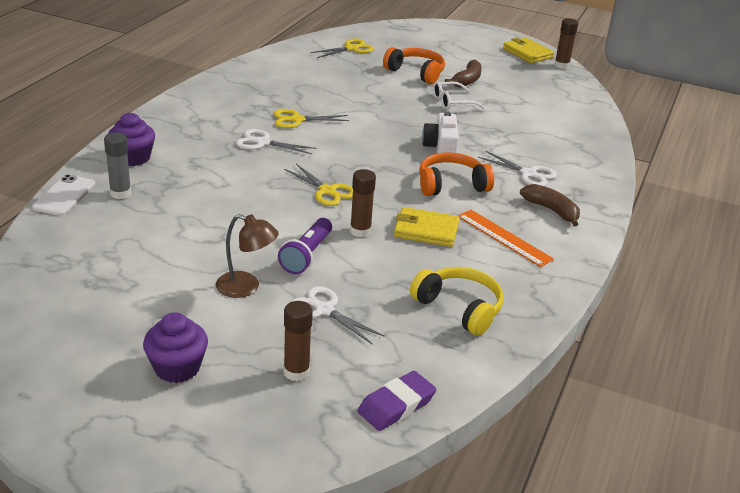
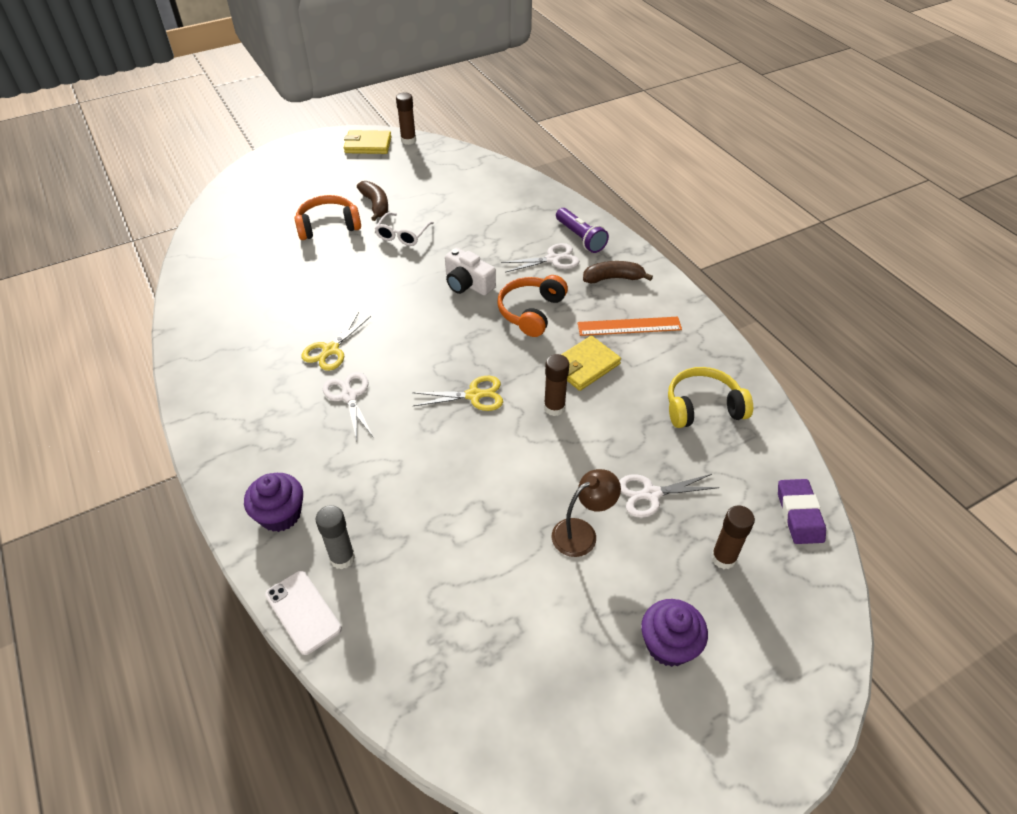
camera: 50 degrees left, 15 degrees up
white scissors [236,129,317,154] -> white scissors turned 105 degrees clockwise [323,372,374,440]
purple flashlight [278,218,332,274] -> purple flashlight moved to [556,208,609,253]
yellow scissors [311,39,374,58] -> none

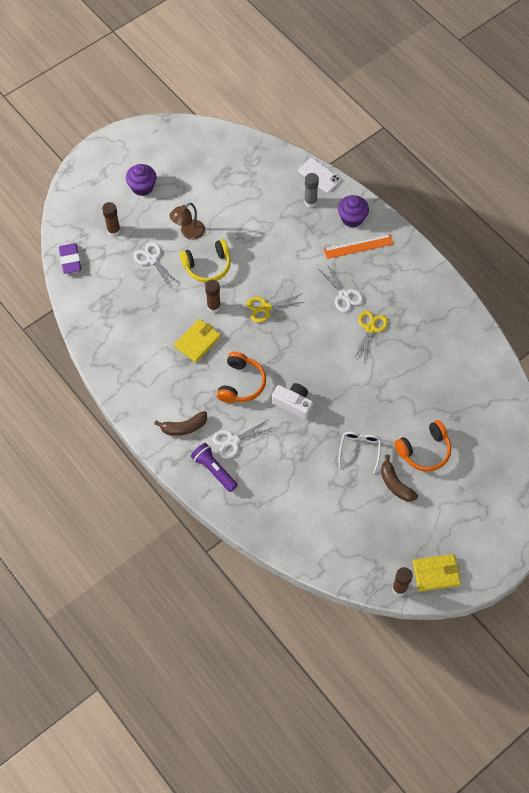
camera: 170 degrees right, 15 degrees up
orange ruler [577,317,682,336] -> orange ruler moved to [324,234,394,259]
white scissors [619,474,720,518] -> white scissors turned 105 degrees counterclockwise [133,242,179,287]
yellow headphones [668,367,753,428] -> yellow headphones moved to [180,239,231,282]

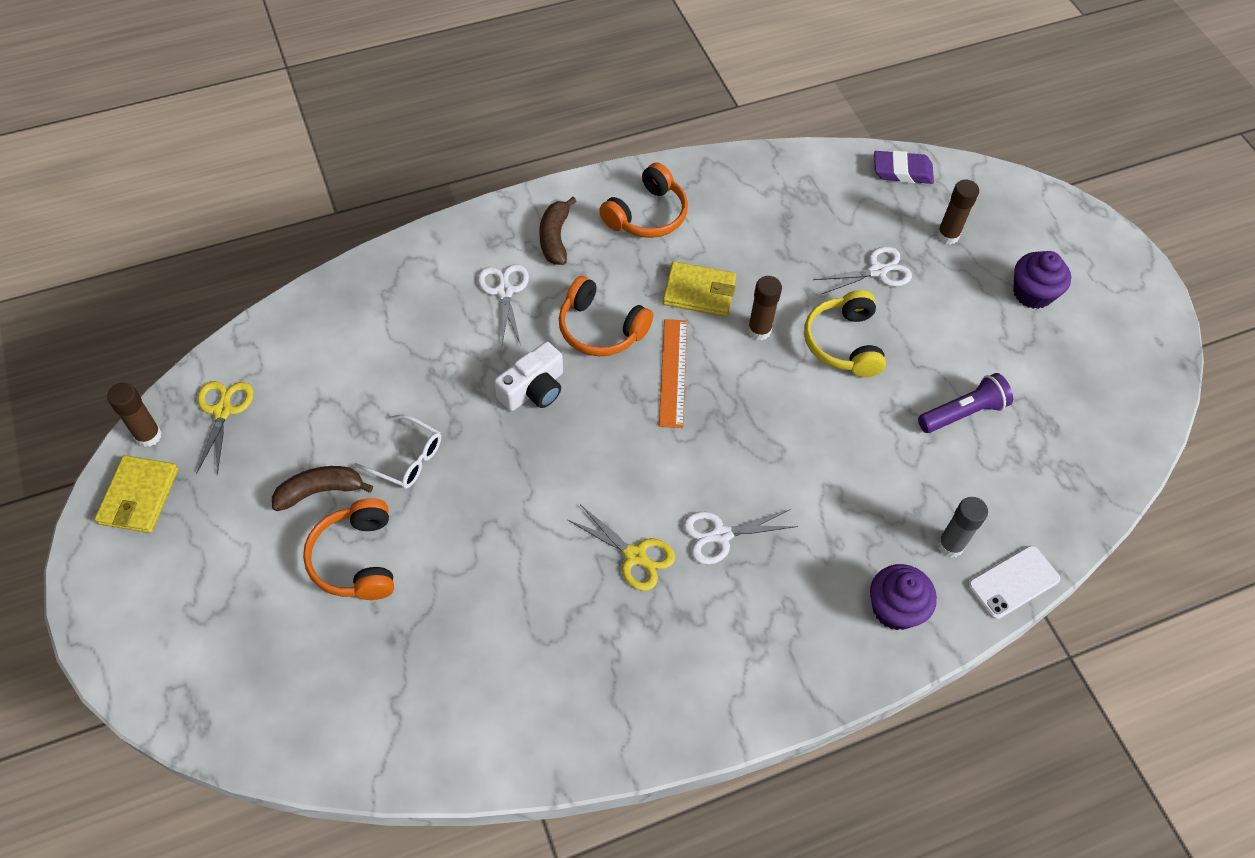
camera: 105 degrees right, 5 degrees down
brown lamp [170,202,205,240] -> none
yellow wallet [174,319,221,363] -> yellow wallet turned 45 degrees counterclockwise [663,261,736,317]
purple flashlight [191,443,238,492] -> purple flashlight moved to [918,373,1013,433]
yellow scissors [246,294,304,323] -> yellow scissors moved to [196,381,254,476]
orange ruler [324,234,394,259] -> orange ruler moved to [659,319,687,428]
none -> orange headphones [599,163,688,238]

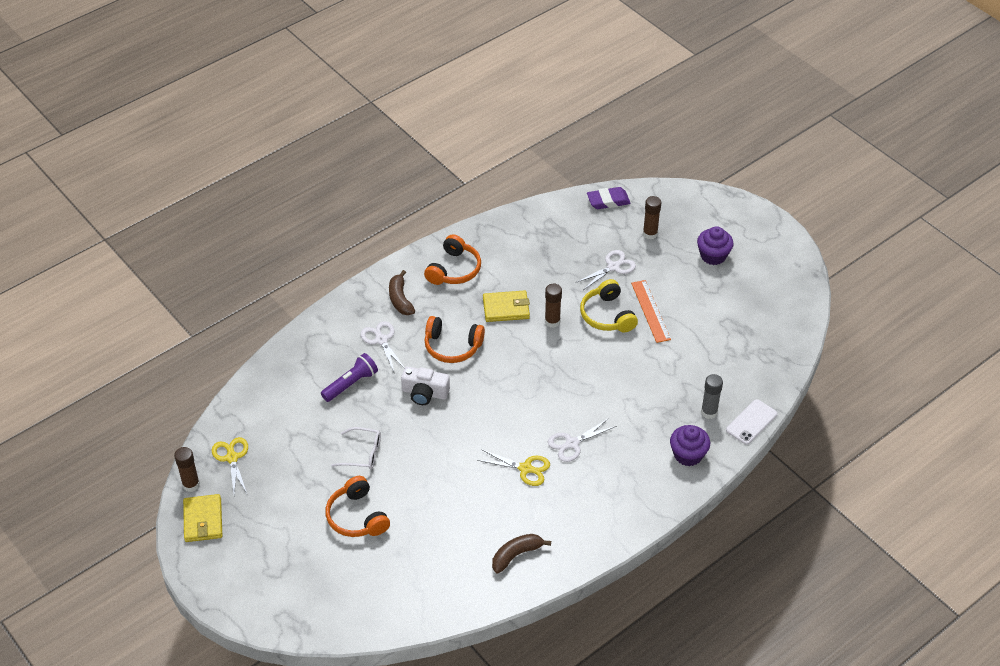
camera: 15 degrees left, 10 degrees down
brown banana [272,466,373,511] -> brown banana moved to [492,534,551,573]
white camera [494,342,563,411] -> white camera turned 75 degrees clockwise [401,366,450,405]
orange ruler [659,319,687,428] -> orange ruler moved to [631,280,671,343]
purple flashlight [918,373,1013,433] -> purple flashlight moved to [321,353,378,402]

